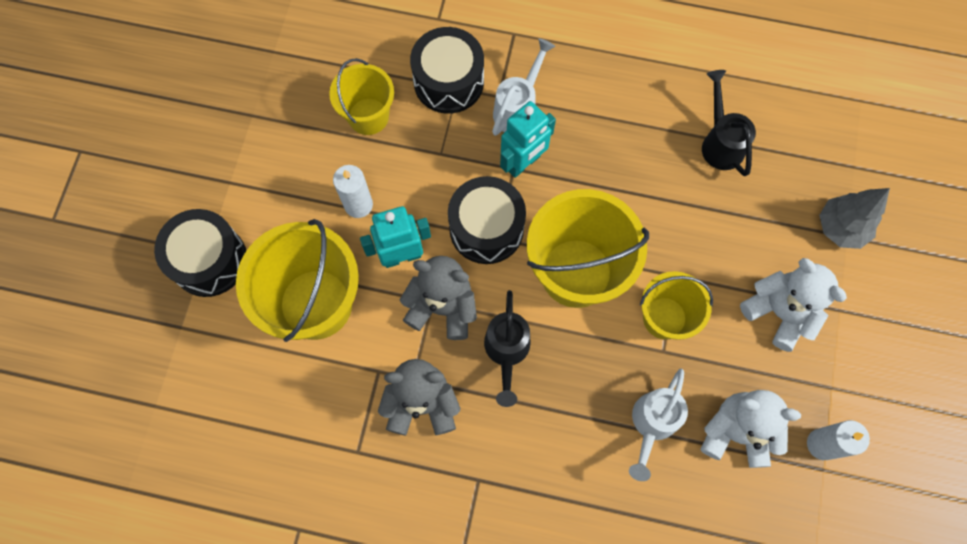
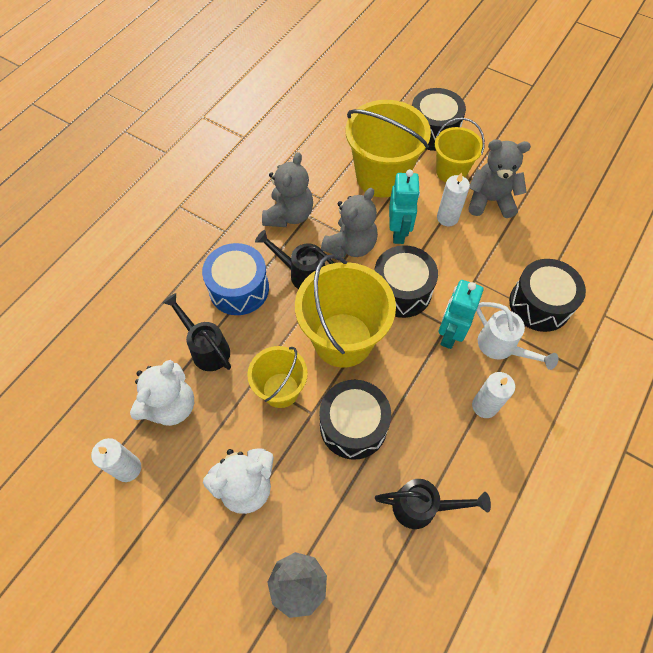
camera: 110 degrees right, 10 degrees down
yellow bucket [329,58,394,135] -> yellow bucket moved to [435,118,485,182]
turquoise robot [500,101,556,178] -> turquoise robot turned 45 degrees clockwise [439,280,483,349]
white watering can [629,369,688,481] -> black watering can [162,293,231,371]
none -> blue drum [202,243,269,315]
none -> black drum [319,380,391,460]
none -> grey teddy bear [468,139,531,218]
none -> white candle [472,372,515,418]

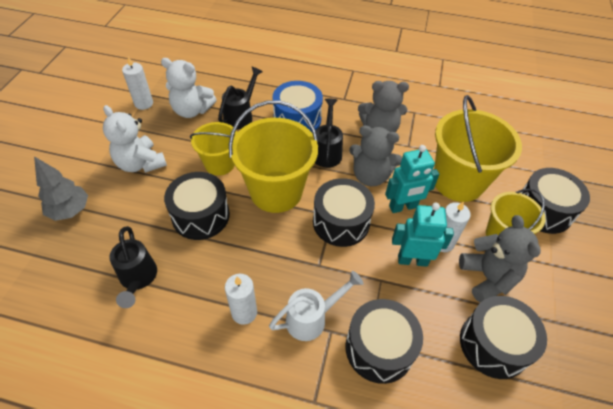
camera: 70 degrees right, 10 degrees down
turquoise robot [439,280,483,349] -> turquoise robot moved to [392,202,454,267]
white watering can [476,302,558,370] -> white watering can turned 150 degrees counterclockwise [269,271,364,341]
none -> black drum [460,296,547,379]

